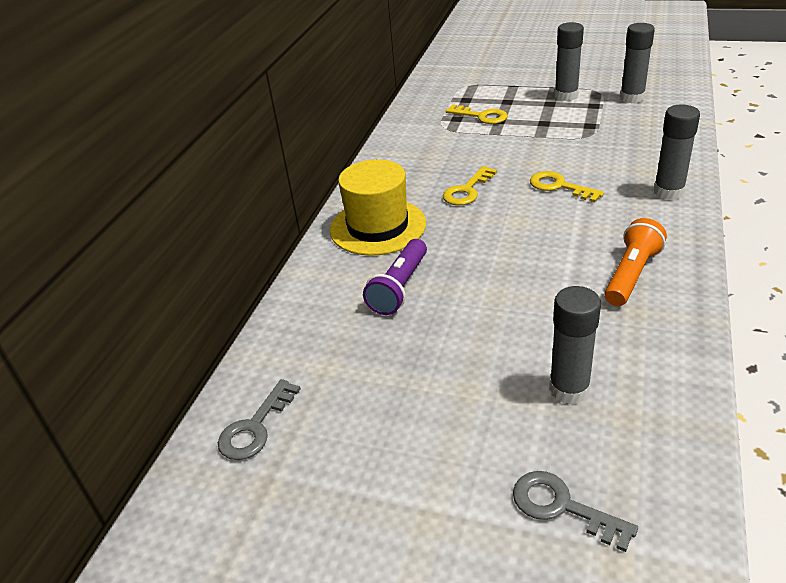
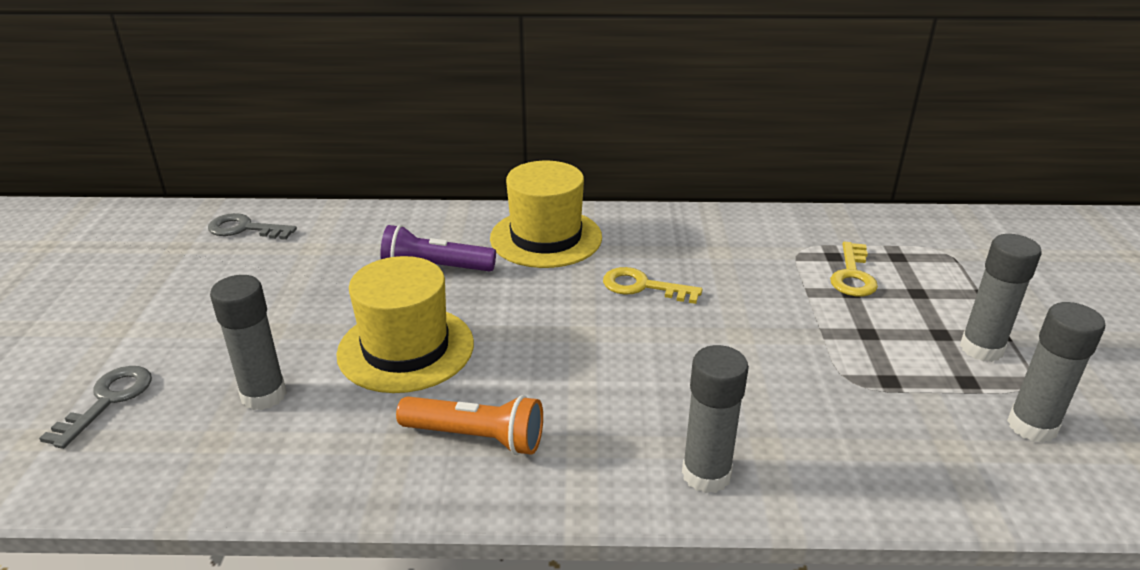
camera: 70 degrees right, 5 degrees down
yellow key [530,171,604,203] -> none
none -> yellow hat [336,256,474,393]

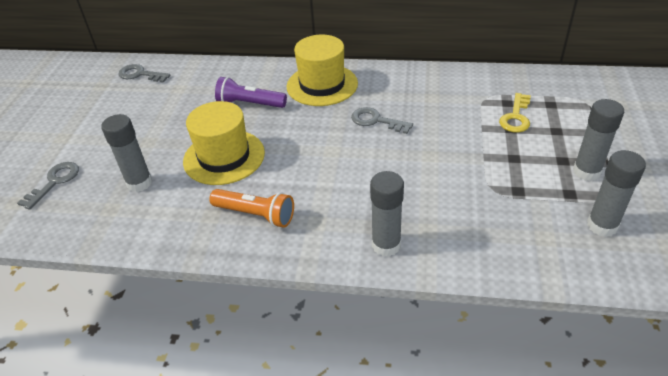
camera: 10 degrees right, 10 degrees up
yellow key [603,267,703,304] -> grey key [351,107,413,134]

